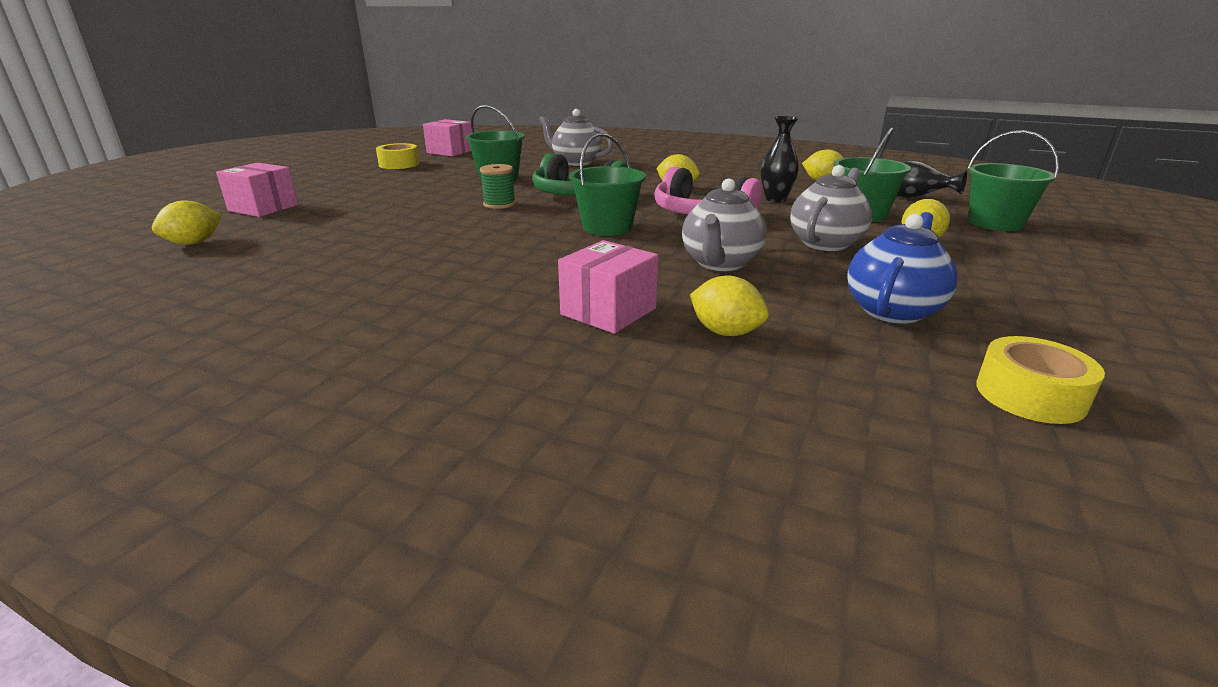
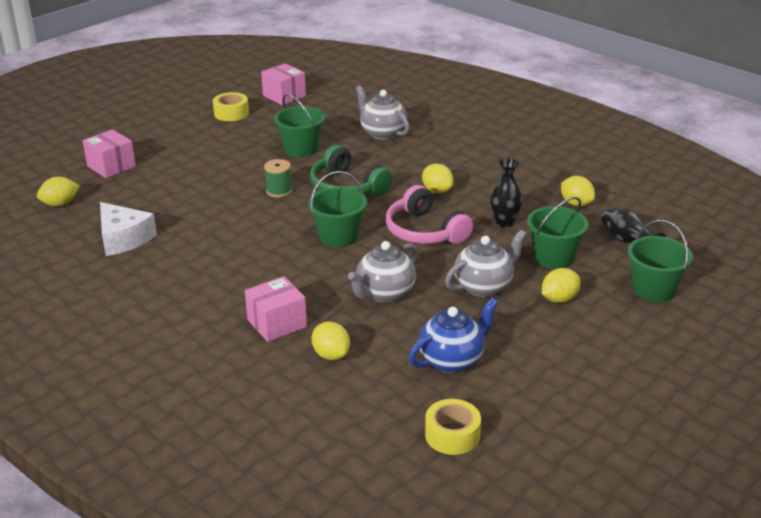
camera: 20 degrees right, 5 degrees up
none -> white cheese [100,202,157,256]

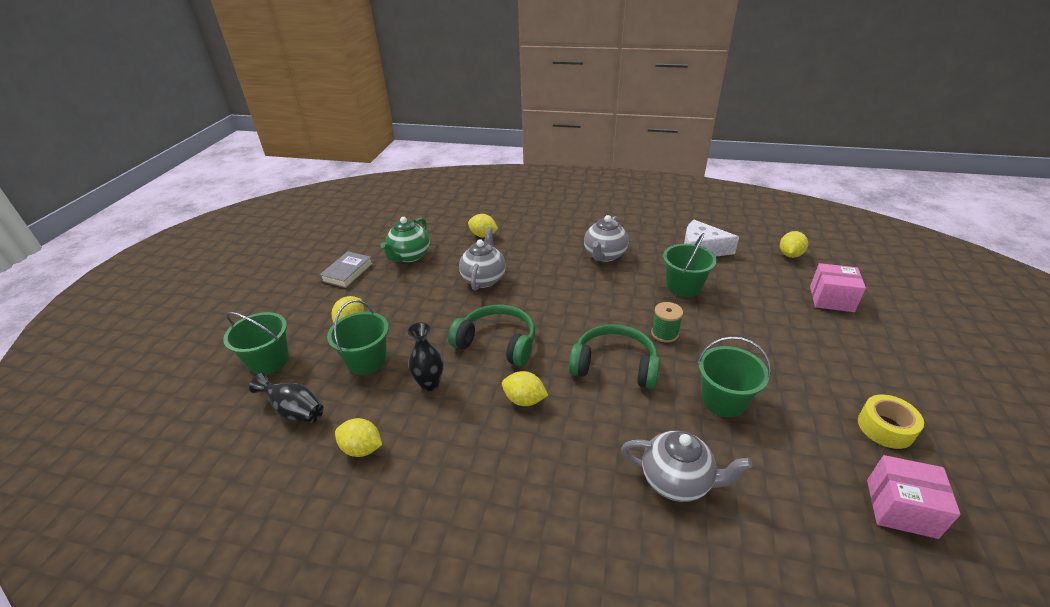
camera: 150 degrees right, 5 degrees up
pink box [245,276,307,342] -> none
green bucket [308,171,367,247] -> green bucket moved to [663,233,717,297]
pink headphones [386,185,473,244] -> green headphones [448,305,535,366]
blue teapot [408,298,499,373] -> green teapot [380,217,430,262]
yellow tape [425,399,481,455] -> none
grey teapot [445,230,527,297] -> grey teapot moved to [584,215,629,262]
none -> grey book [319,251,373,288]

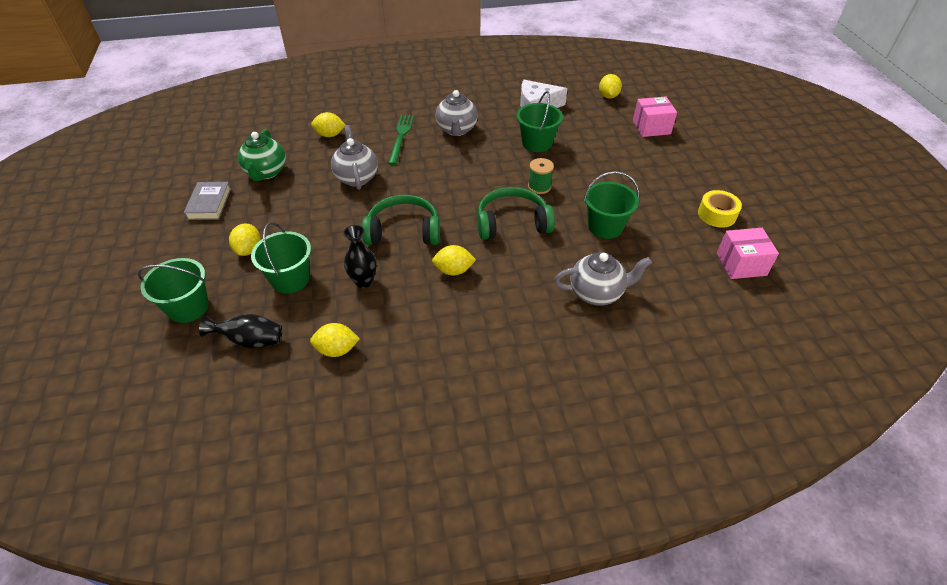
camera: 25 degrees left, 10 degrees up
none -> green fork [388,115,414,165]

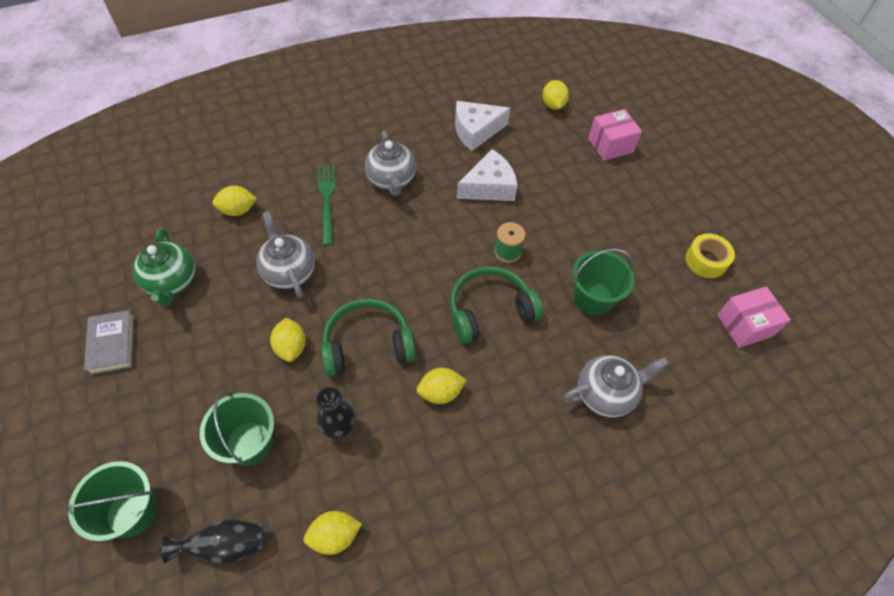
camera: 15 degrees left, 10 degrees up
yellow lemon [229,223,260,256] -> yellow lemon moved to [270,318,306,362]
green bucket [516,91,563,152] -> white cheese [457,149,518,201]

